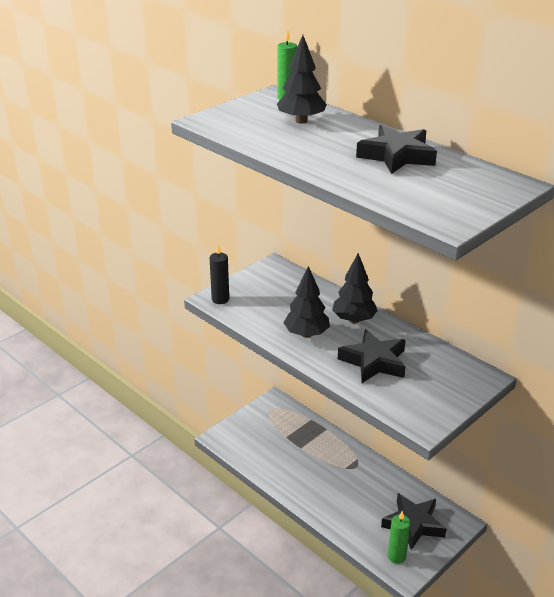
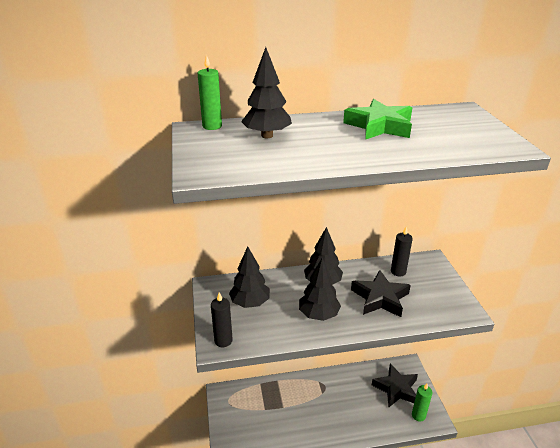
camera: 55 degrees left, 0 degrees up
black star [356,125,437,174] -> green star [343,99,412,140]
none -> black tree [229,247,270,308]
none -> black candle [391,226,413,277]

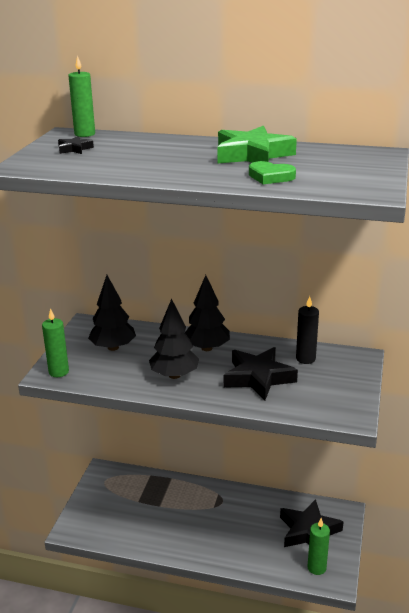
camera: 25 degrees right, 5 degrees down
black candle [211,292,233,347] -> green candle [42,308,69,377]
black tree [241,47,292,138] -> none
none -> black star [58,136,94,154]
none -> green heart [249,161,296,184]

